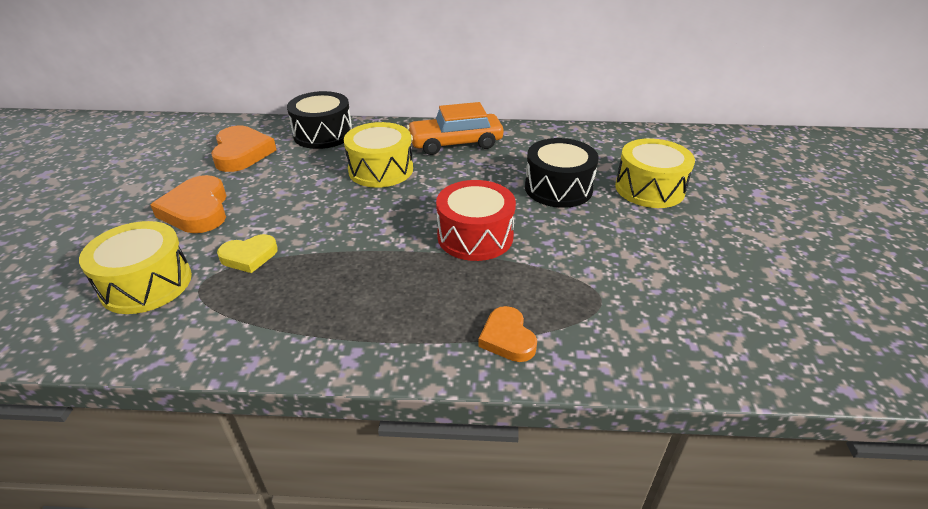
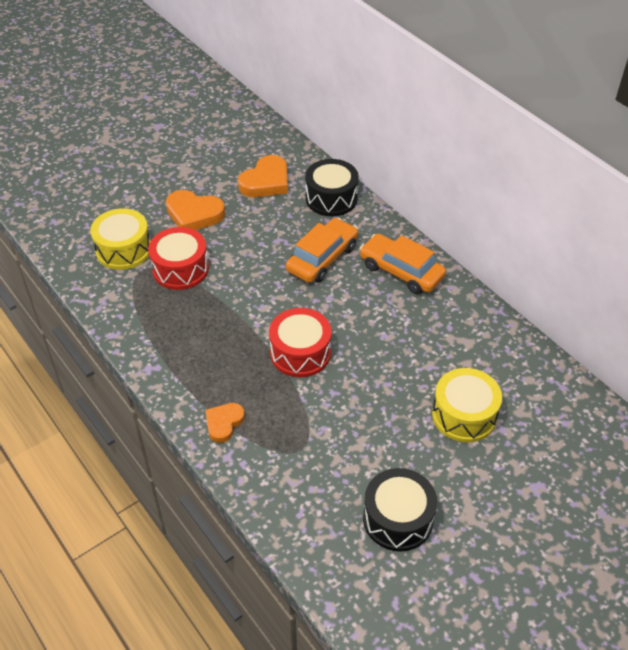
camera: 50 degrees right, 10 degrees up
orange heart [150,175,227,233] -> orange heart turned 105 degrees counterclockwise [166,190,225,230]
yellow heart [217,234,278,273] -> red drum [148,227,209,290]
yellow drum [344,122,413,188] -> orange car [286,218,358,283]
black drum [525,138,599,208] -> black drum moved to [363,468,437,552]

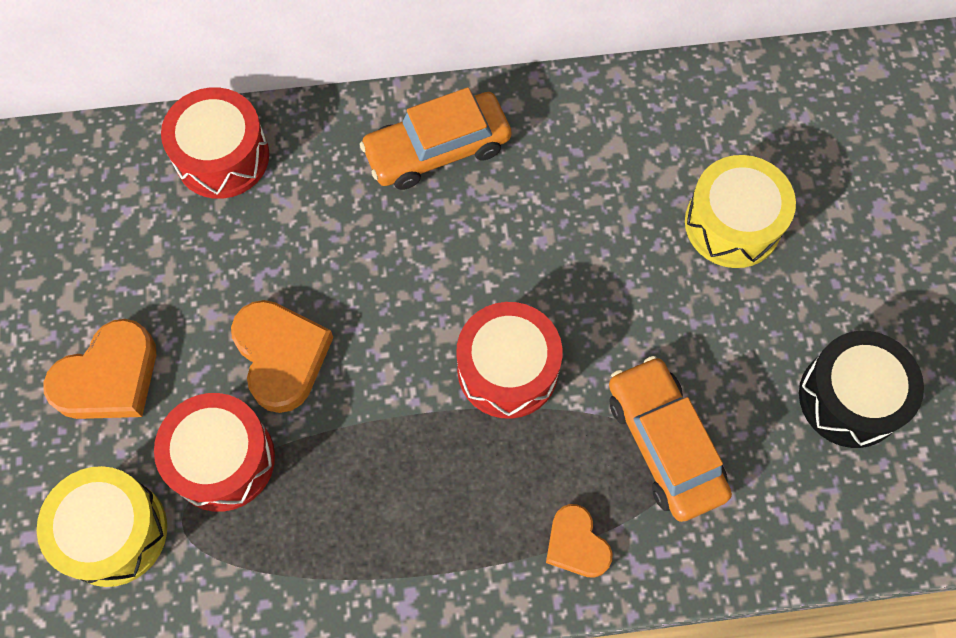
camera: 60 degrees left, 20 degrees up
orange heart [238,155,288,197] -> orange heart moved to [231,300,333,413]
orange car [286,218,358,283] -> orange car moved to [609,356,732,522]
black drum [305,159,359,216] -> red drum [161,87,269,199]

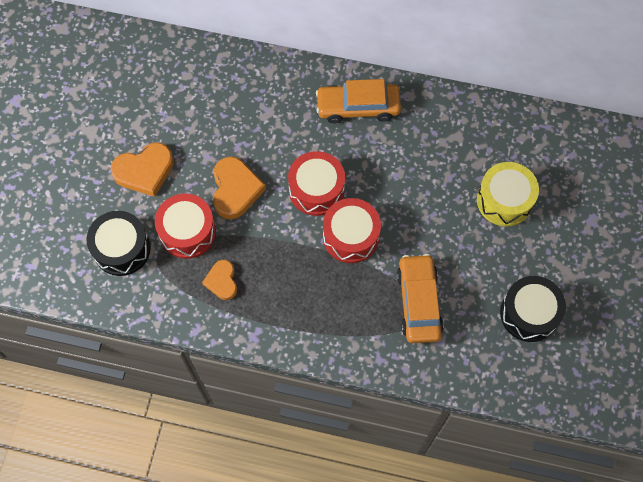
camera: 20 degrees right, 0 degrees up
yellow drum [37,466,167,587] -> black drum [87,211,151,276]
red drum [161,87,269,199] -> red drum moved to [288,151,345,216]
orange heart [546,504,613,578] -> orange heart moved to [202,260,237,300]

